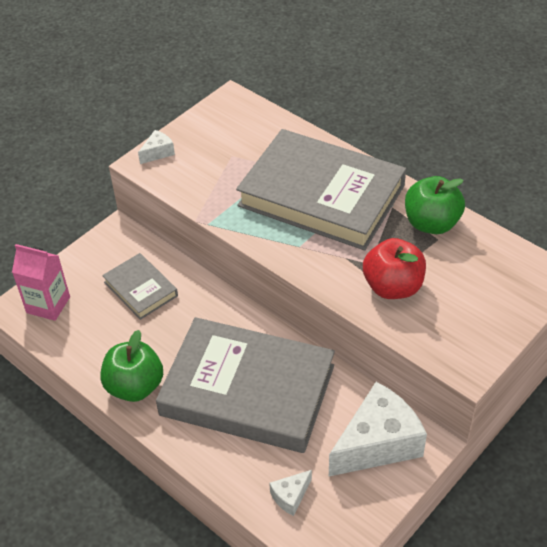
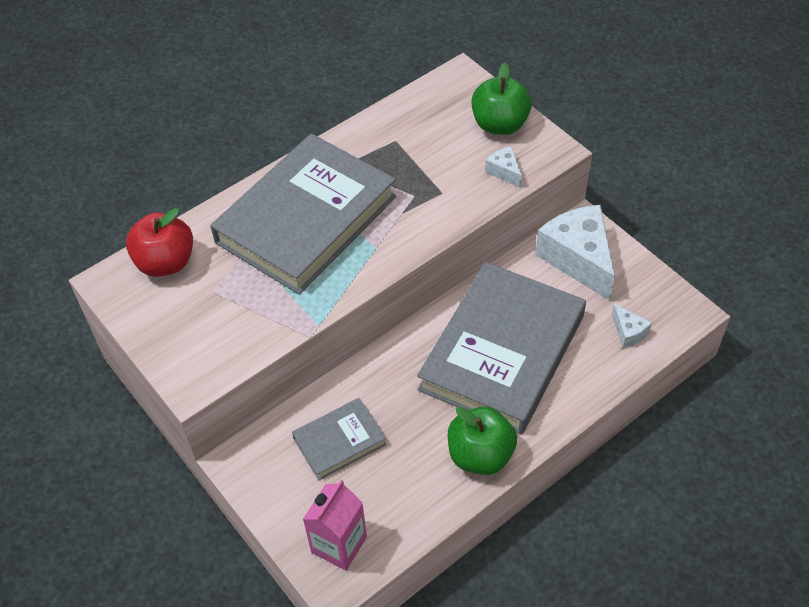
camera: 80 degrees left, 5 degrees up
white cheese [138,130,175,164] -> white cheese moved to [485,146,522,188]
red apple [363,238,426,299] -> red apple moved to [126,208,193,277]
green apple [405,176,465,234] -> green apple moved to [471,63,532,135]

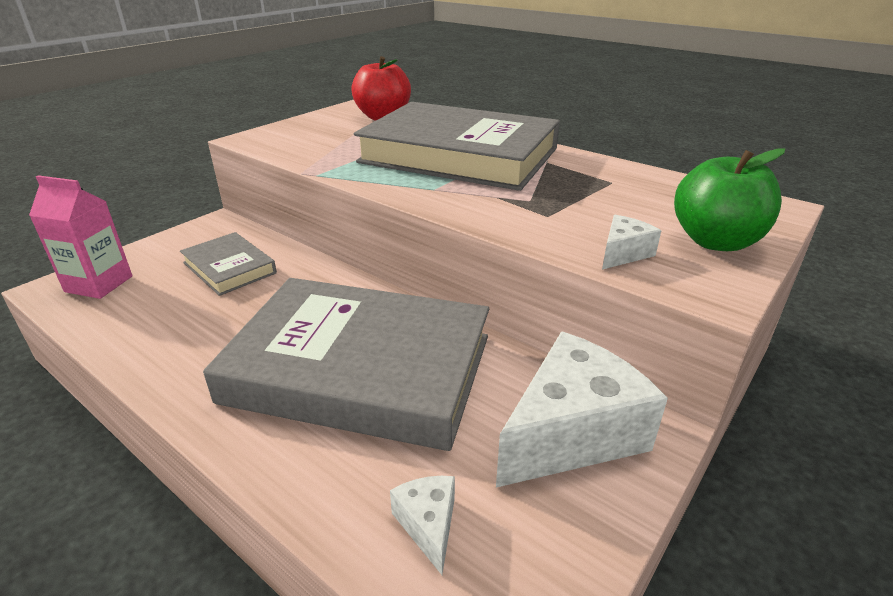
camera: 75 degrees right, 20 degrees down
green apple [448,406,517,475] -> none
white cheese [612,304,652,348] -> white cheese turned 120 degrees clockwise [390,476,455,575]

